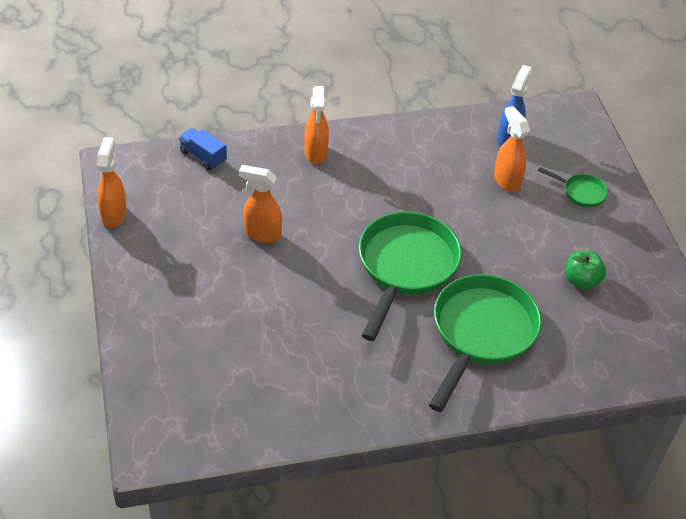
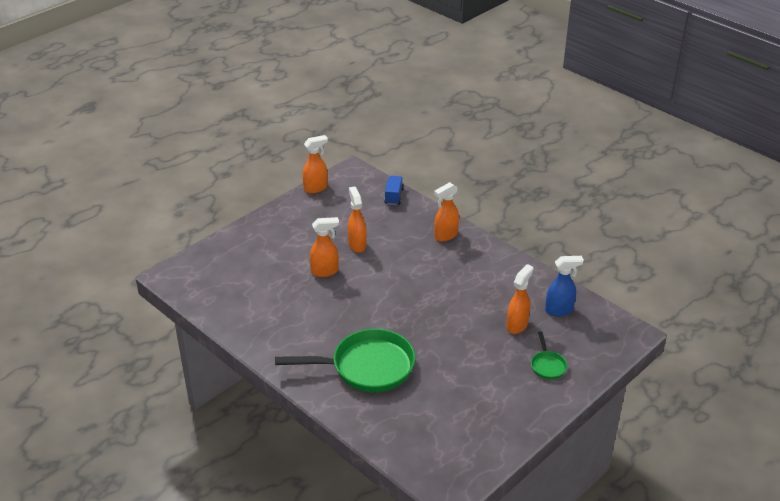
camera: 60 degrees right, 10 degrees down
green pan [359,212,462,341] -> none
green apple [565,250,606,290] -> none
none -> orange spray bottle [310,217,339,277]

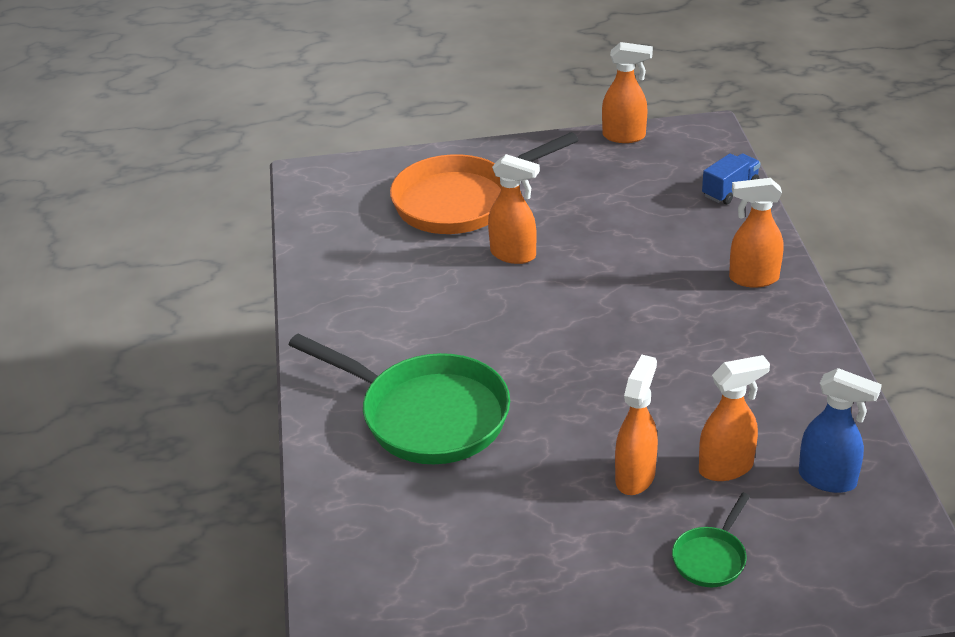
camera: 40 degrees right, 0 degrees up
orange spray bottle [348,187,367,253] -> orange spray bottle moved to [615,355,658,495]
none -> orange pan [390,132,579,234]

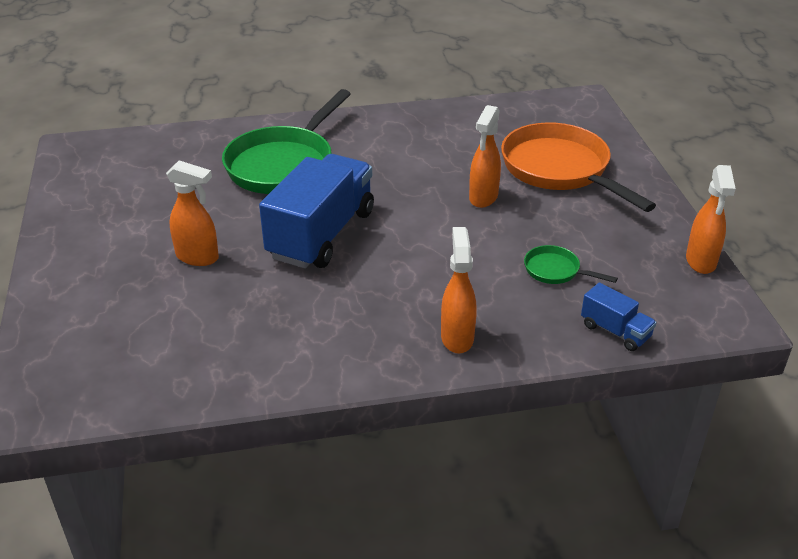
camera: 85 degrees right, 0 degrees up
green pan [672,493,750,587] -> green pan moved to [524,245,618,284]
orange spray bottle [699,355,770,481] -> none
blue spray bottle [798,368,882,493] -> none
none -> blue truck [259,154,374,269]

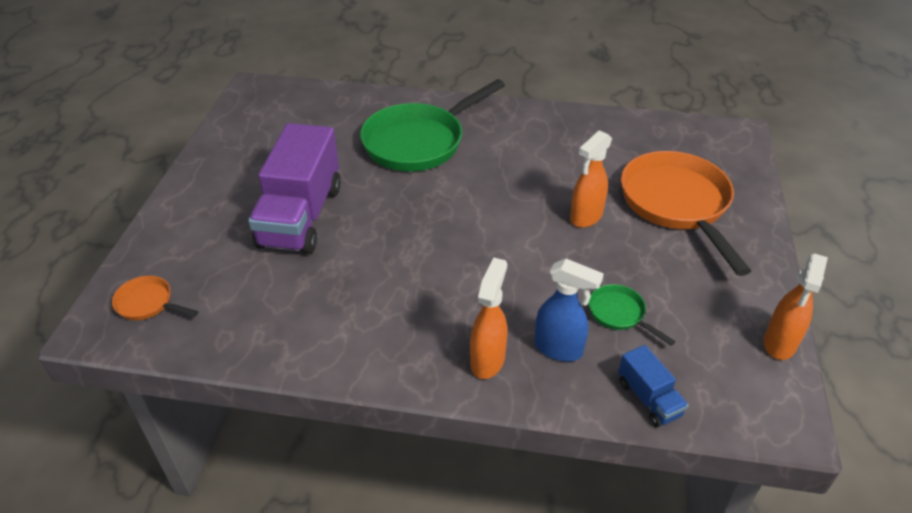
camera: 20 degrees right, 5 degrees up
orange spray bottle [166,160,219,266] -> purple truck [248,123,341,254]
blue truck [259,154,374,269] -> none
none -> orange pan [112,276,198,320]
none -> blue spray bottle [534,259,604,362]

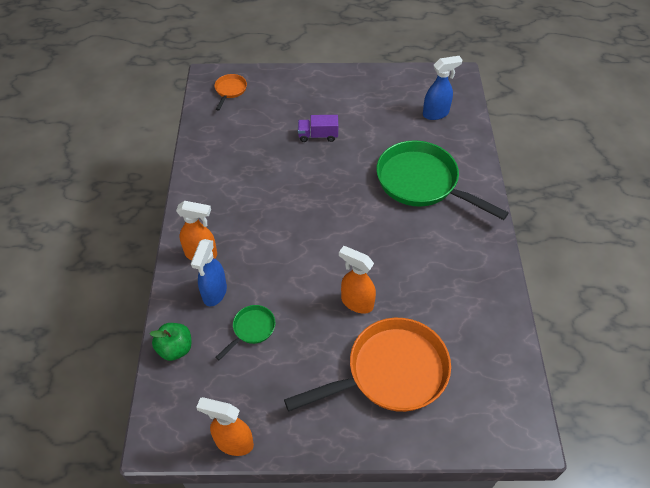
camera: 80 degrees right, 10 degrees up
purple truck [248,123,341,254] -> purple truck [298,115,338,142], size x0.46
blue truck [618,345,689,427] -> green apple [150,323,192,361]
none -> blue spray bottle [423,56,462,120]

